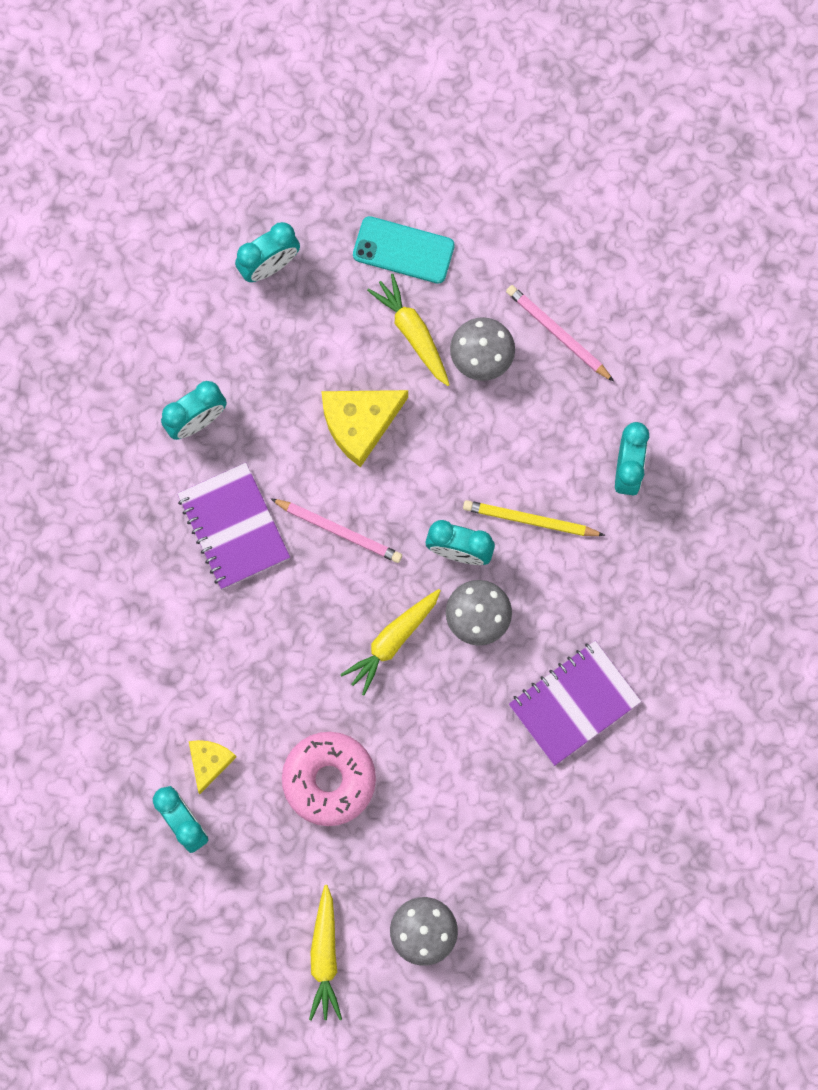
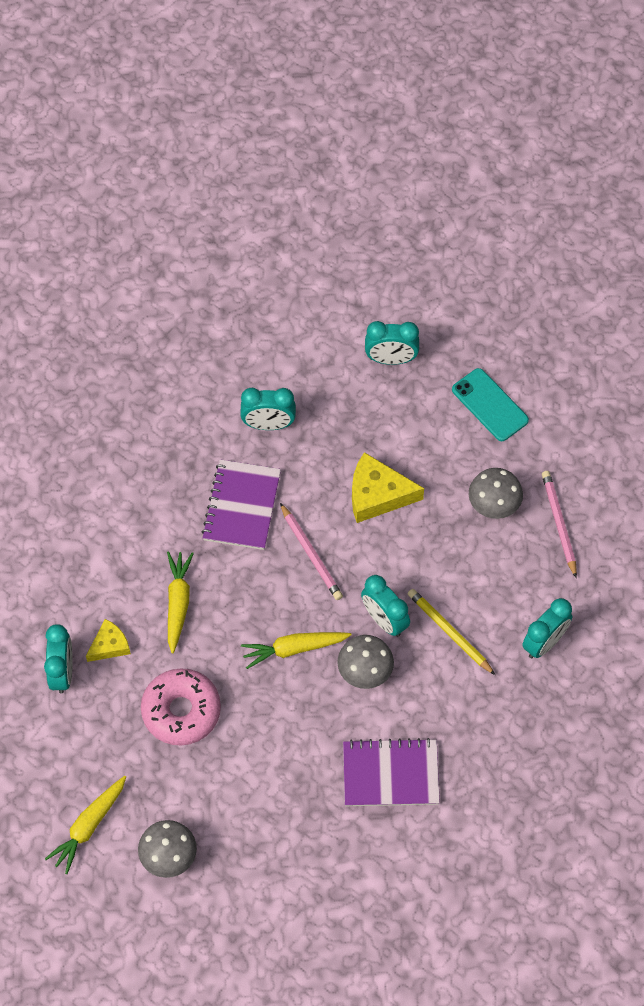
camera: 35 degrees right, 15 degrees down
yellow carrot [367,274,450,386] -> yellow carrot moved to [167,552,194,653]

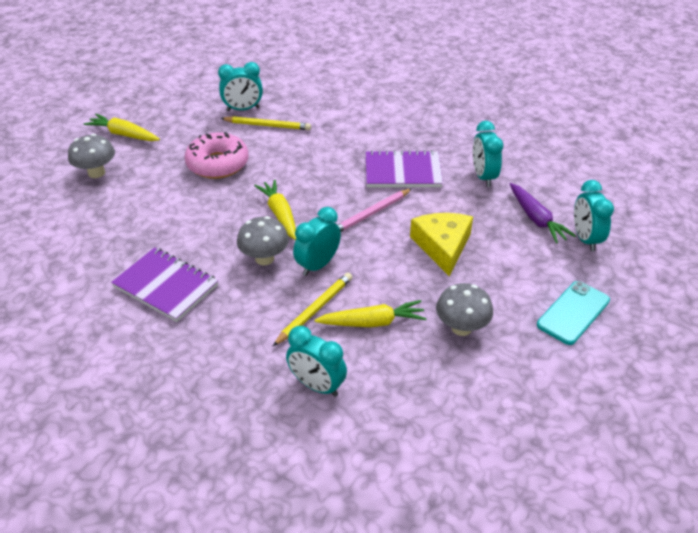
camera: 80 degrees right, 20 degrees down
yellow cheese [86,619,131,662] -> yellow pencil [220,116,311,130]
yellow carrot [167,552,194,653] -> yellow carrot moved to [315,300,427,327]
purple notebook [343,738,440,806] -> purple notebook turned 45 degrees counterclockwise [111,247,218,322]
pink pencil [542,471,577,578] -> none
none -> purple carrot [510,183,576,244]

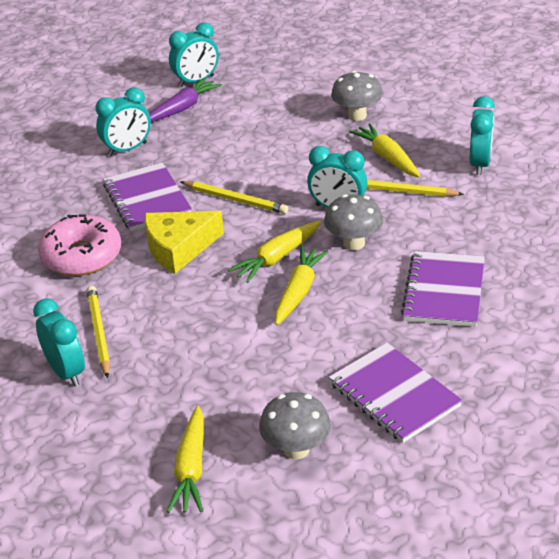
camera: 110 degrees left, 5 degrees down
pink donut [185,132,248,179] -> pink donut moved to [38,214,121,276]
pink pencil [338,188,412,232] -> yellow pencil [181,181,288,214]
yellow cheese [410,213,473,276] -> yellow cheese moved to [145,211,224,274]
turquoise phone [537,281,610,345] -> none
none -> yellow carrot [275,246,329,325]
none -> purple notebook [329,343,462,443]

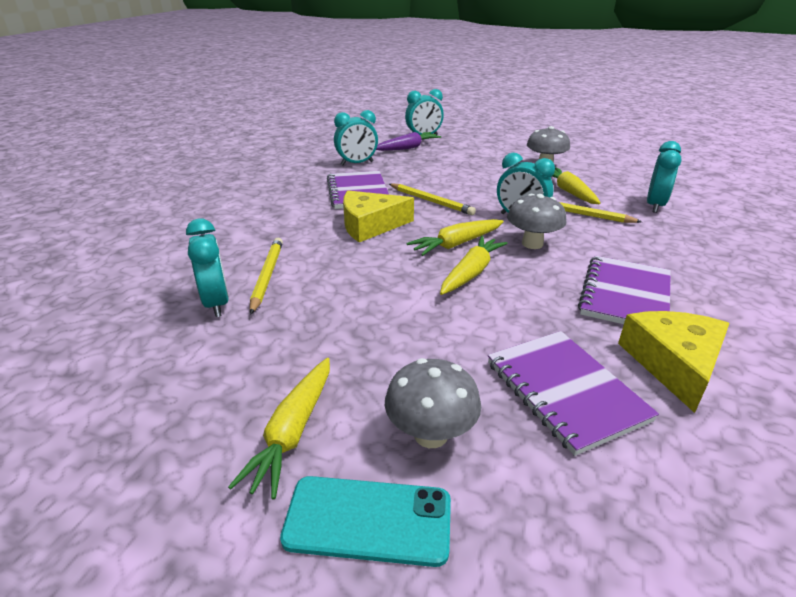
camera: 10 degrees right, 5 degrees down
pink donut [38,214,121,276] -> none
none -> turquoise phone [280,476,451,567]
none -> yellow cheese [618,311,730,413]

